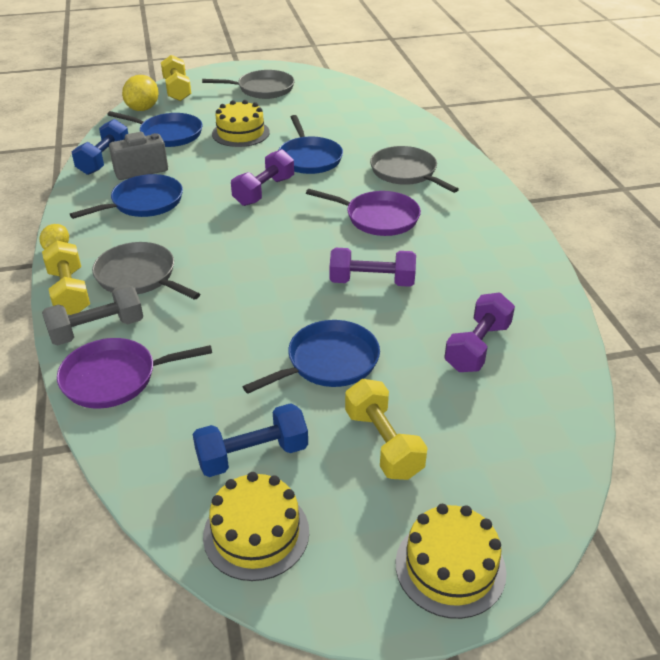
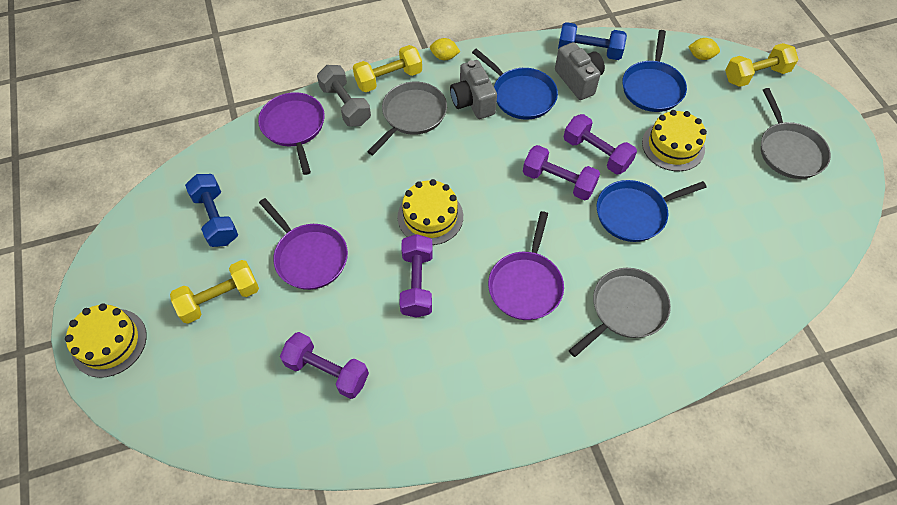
camera: 85 degrees right, 20 degrees up
yellow lemon [122,75,159,111] -> yellow lemon [688,38,720,60], size x0.60
yellow cake [203,472,309,581] -> yellow cake moved to [398,179,463,245]
blue pan [243,320,380,394] -> purple pan [259,198,348,290]
none -> grey camera [450,60,497,119]
none -> purple dumbbell [564,114,637,174]

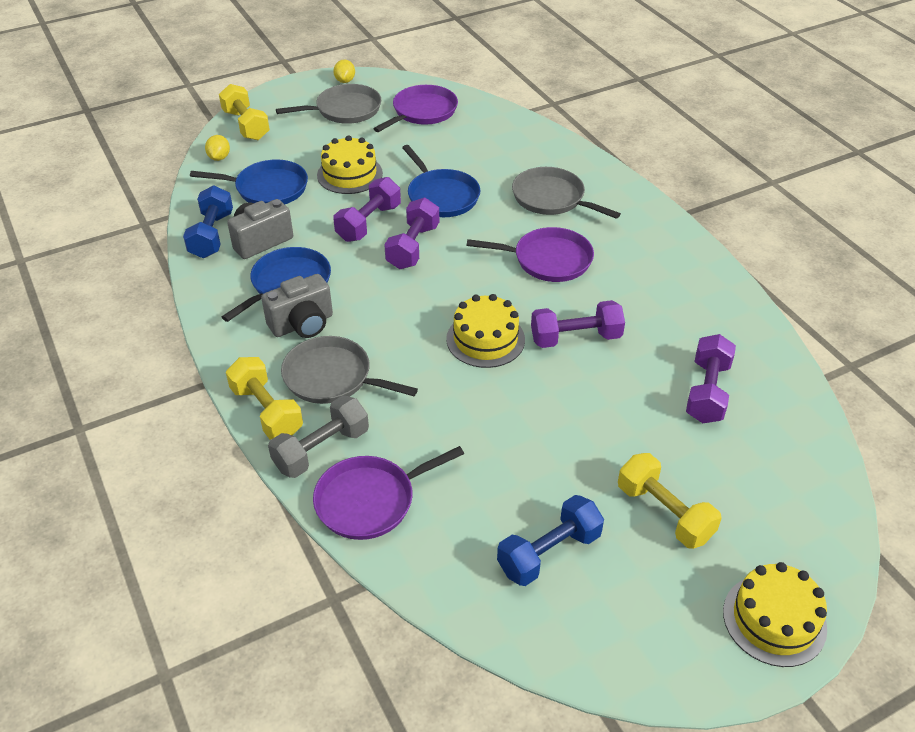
camera: 100 degrees left, 15 degrees down
purple pan [259,198,348,290] -> purple pan moved to [373,85,458,132]
yellow lemon [430,38,460,60] -> yellow lemon moved to [333,59,355,83]

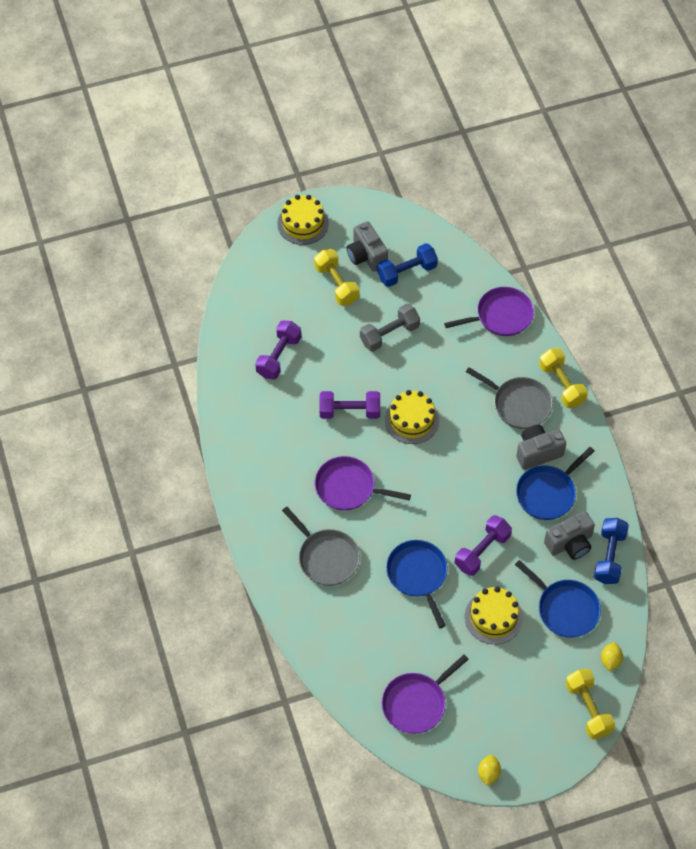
camera: 170 degrees left, 15 degrees up
blue pan [190,160,308,204] -> blue pan turned 150 degrees counterclockwise [515,560,601,638]
grey dumbbell [268,395,369,478] -> grey dumbbell moved to [360,304,420,352]
grey pan [276,84,381,124] -> none
purple dumbbell [384,198,439,269] -> none
none -> grey camera [347,221,388,272]

